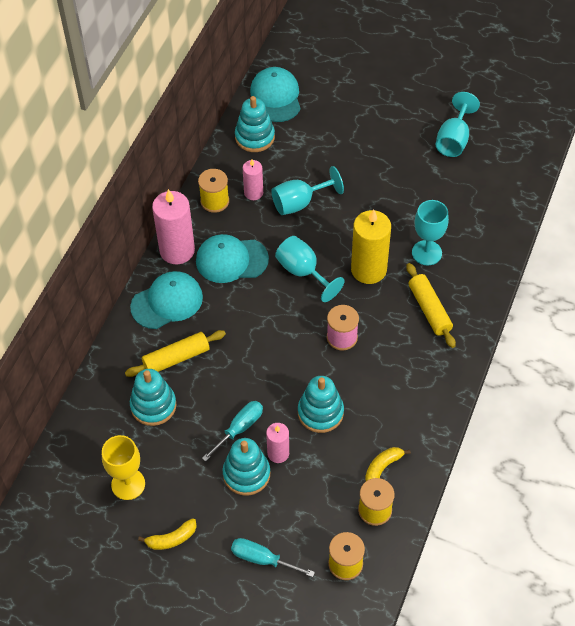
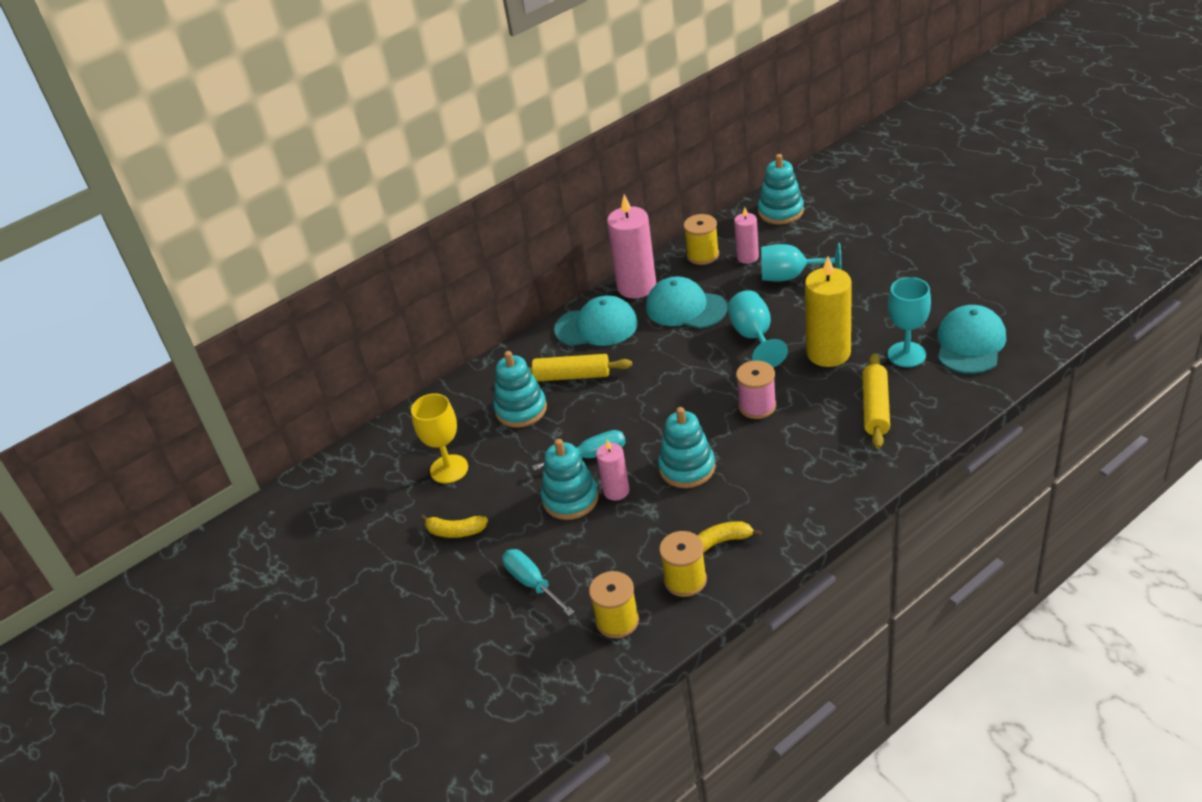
camera: 35 degrees right, 15 degrees down
turquoise cap [250,67,301,122] -> turquoise cap moved to [938,305,1006,374]
turquoise goblet [435,92,480,157] -> none

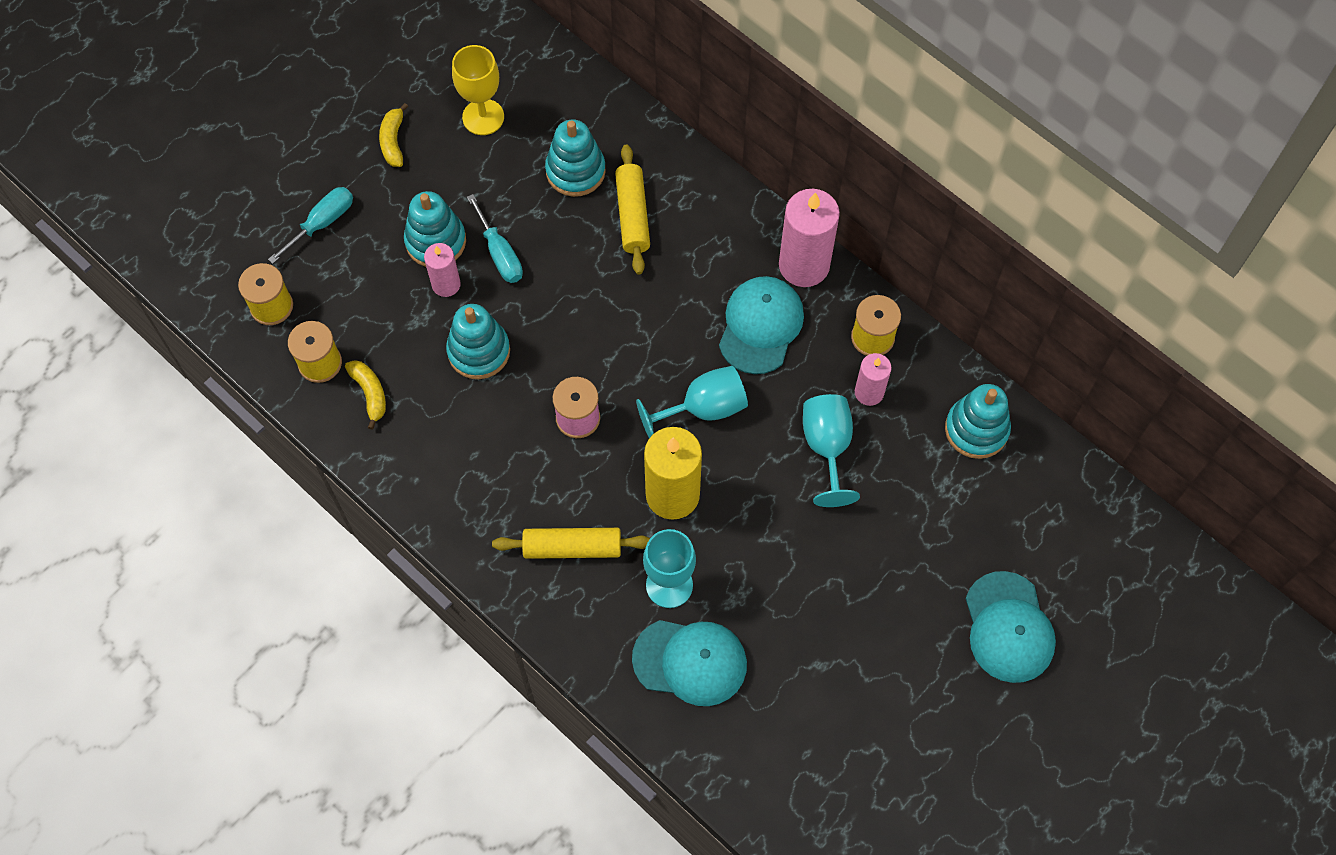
camera: 75 degrees right, 25 degrees up
turquoise cap [554,295,638,346] -> turquoise cap moved to [965,571,1056,683]

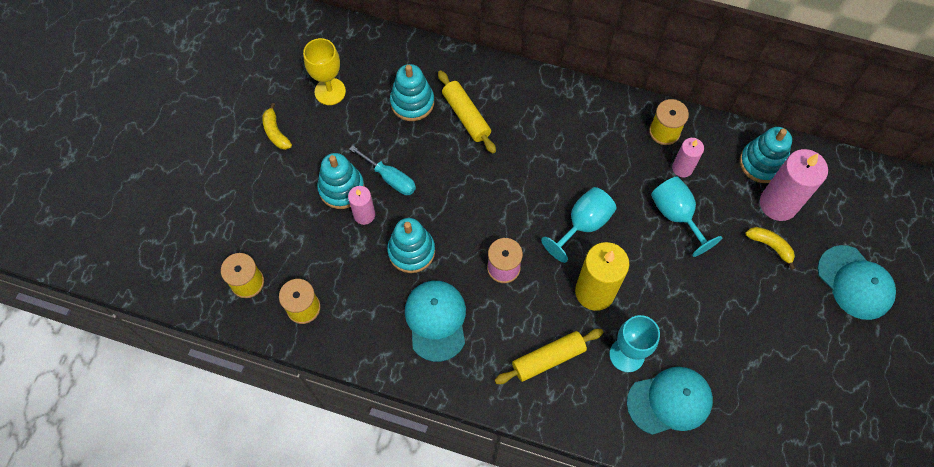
camera: 25 degrees left, 0 degrees up
turquoise screwdriver [268,187,353,264] -> none
yellow banana [345,360,386,430] -> yellow banana moved to [745,227,795,270]
turquoise cap [719,276,804,374] -> turquoise cap moved to [405,281,466,362]
pink candle [779,189,840,287] -> pink candle moved to [760,149,828,221]

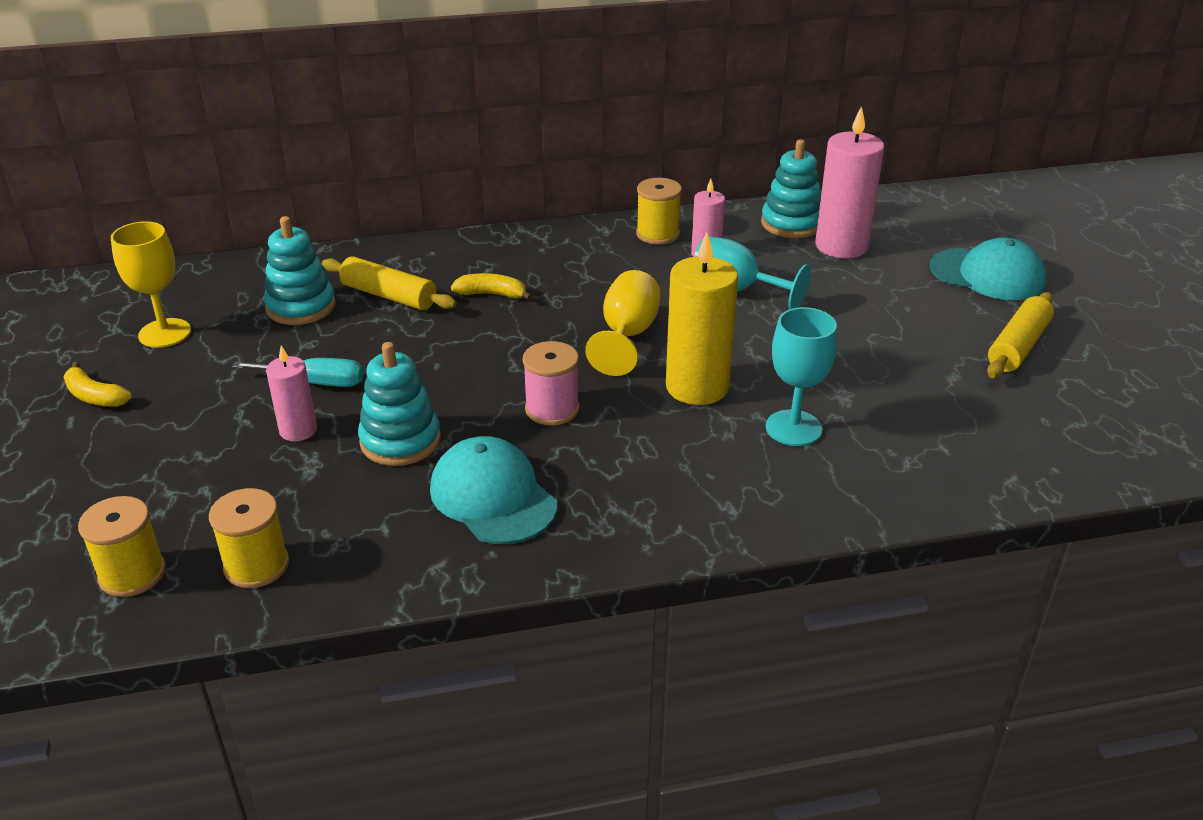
camera: 30 degrees left, 30 degrees down
turquoise stacking toy [317,153,364,209] -> none
yellow rolling pin [495,329,603,384] -> yellow rolling pin moved to [987,292,1054,378]
turquoise goblet [541,187,616,263] -> yellow goblet [585,270,660,376]
turquoise cap [627,367,713,435] -> none
yellow banana [745,227,795,270] -> yellow banana moved to [451,273,532,300]

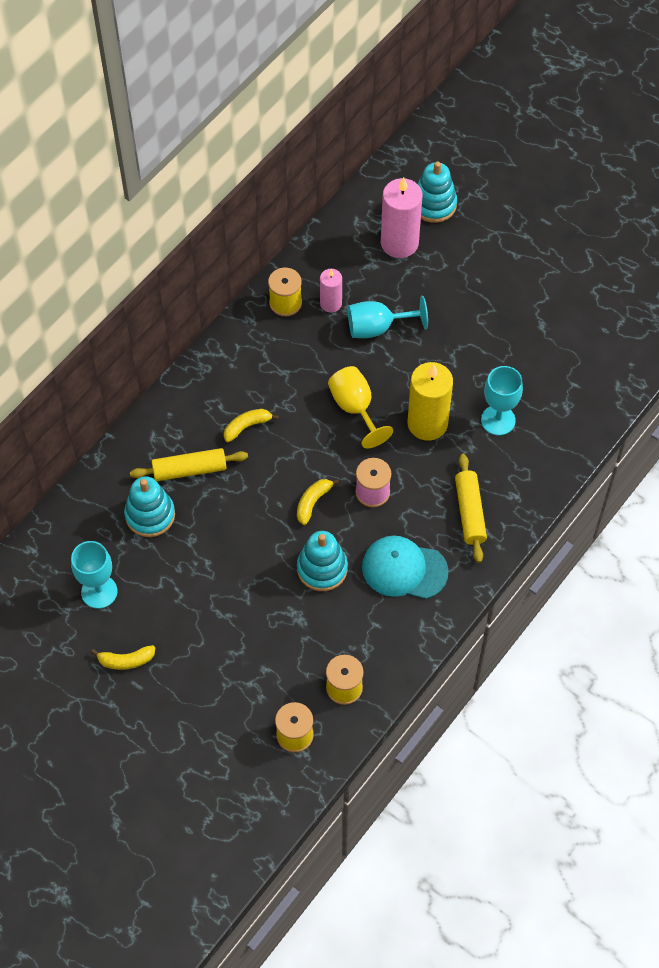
camera: 40 degrees left, 25 degrees up
yellow goblet [111,221,191,348] -> turquoise goblet [71,541,118,609]
turquoise screwdriver [232,358,364,387] -> none
pink candle [266,345,317,442] -> none
turquoise stacking toy [761,139,821,238] -> turquoise stacking toy moved to [418,162,457,223]
turquoise cap [930,238,1046,300] -> none
yellow rolling pin [987,292,1054,378] -> yellow rolling pin moved to [455,454,487,563]
none -> yellow banana [297,479,340,525]

